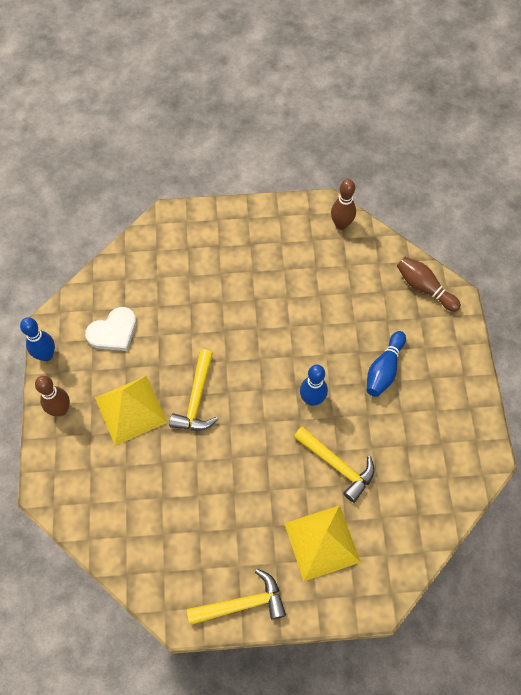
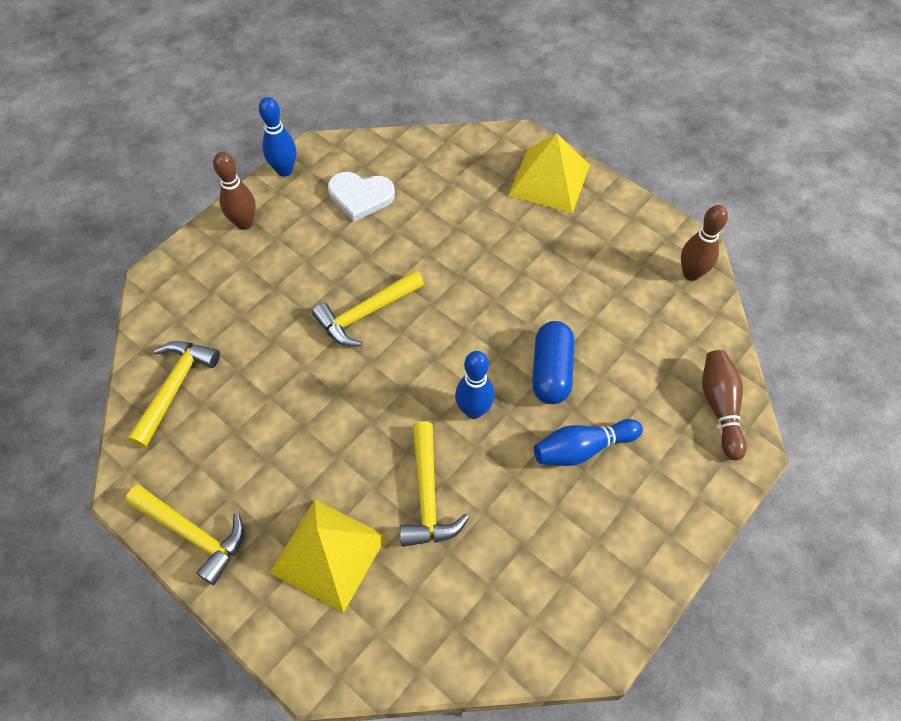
camera: 45 degrees right, 5 degrees down
yellow pyramid [95,376,168,446] -> yellow pyramid moved to [508,133,590,213]
none -> yellow hammer [128,341,220,448]
none -> blue capsule [532,321,574,404]

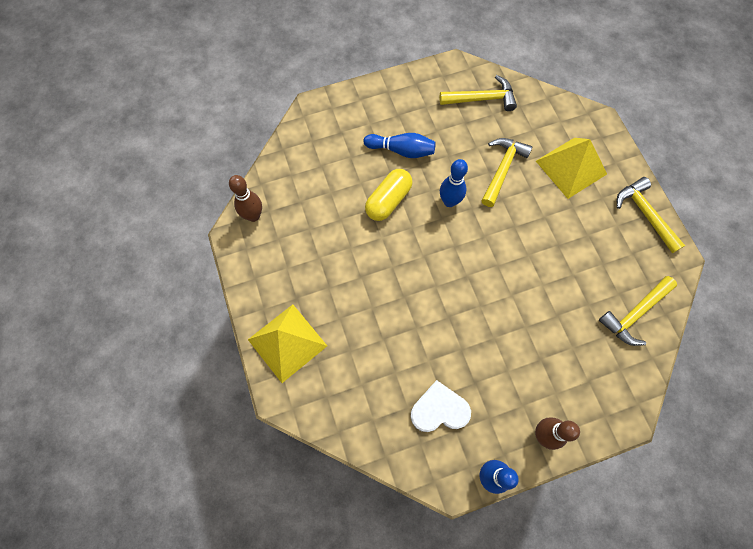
camera: 150 degrees left, 10 degrees up
yellow hammer [312,270,424,346] -> yellow hammer moved to [440,75,517,111]
white heart [328,172,395,222] -> white heart turned 45 degrees counterclockwise [411,380,471,432]
blue capsule [532,321,574,404] -> yellow capsule [365,169,413,221]
brown bowling pin [702,350,747,460] -> none

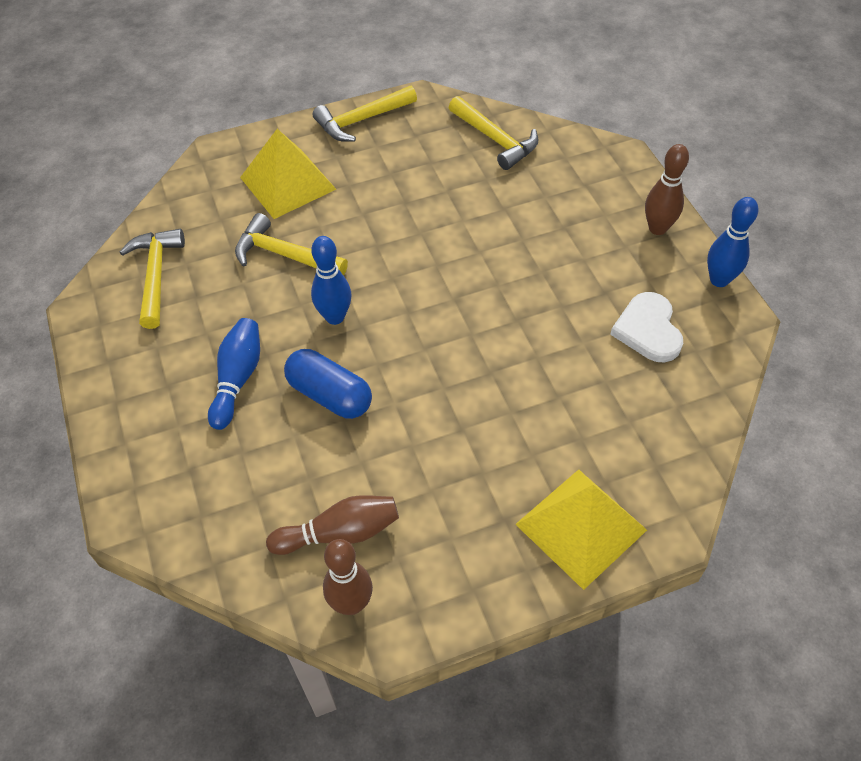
camera: 90 degrees left, 15 degrees down
yellow capsule [365,169,413,221] -> blue capsule [284,349,372,419]
none -> brown bowling pin [266,495,399,555]

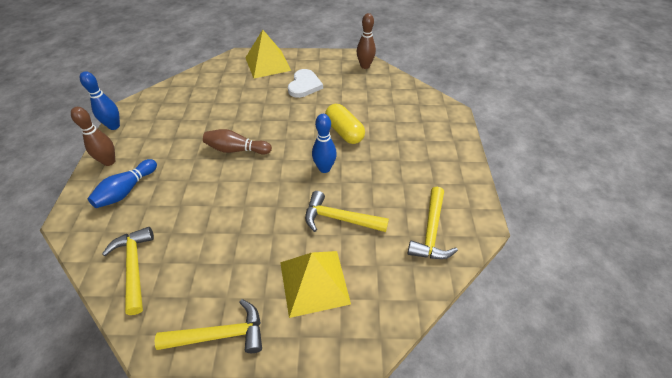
camera: 160 degrees left, 5 degrees down
blue bowling pin [208,318,260,430] -> blue bowling pin moved to [88,159,157,208]
yellow hammer [235,213,348,276] -> yellow hammer turned 150 degrees clockwise [305,191,389,232]
brown bowling pin [266,495,399,555] -> brown bowling pin moved to [203,129,272,155]
blue capsule [284,349,372,419] -> yellow capsule [325,104,365,144]
white heart [610,292,683,362] -> white heart moved to [288,69,323,98]

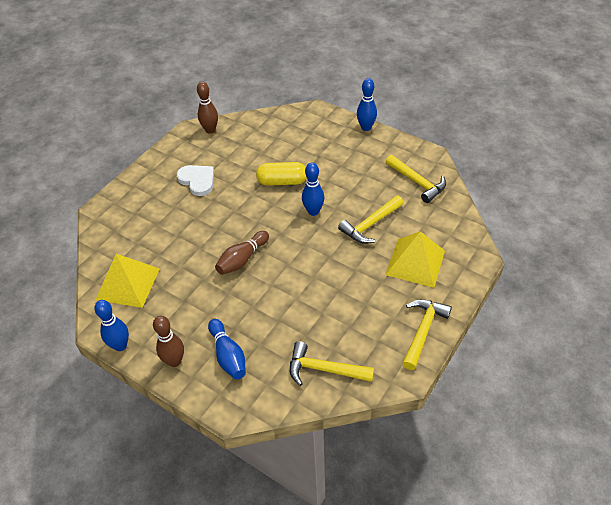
camera: 55 degrees left, 0 degrees up
yellow pyramid [245,30,291,79] -> yellow pyramid moved to [96,254,160,308]
none -> blue bowling pin [357,78,377,131]

